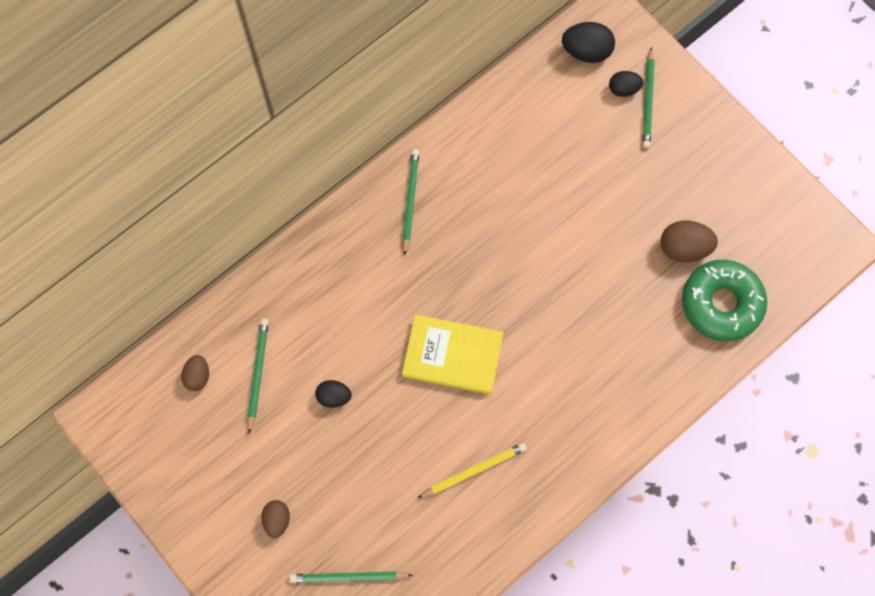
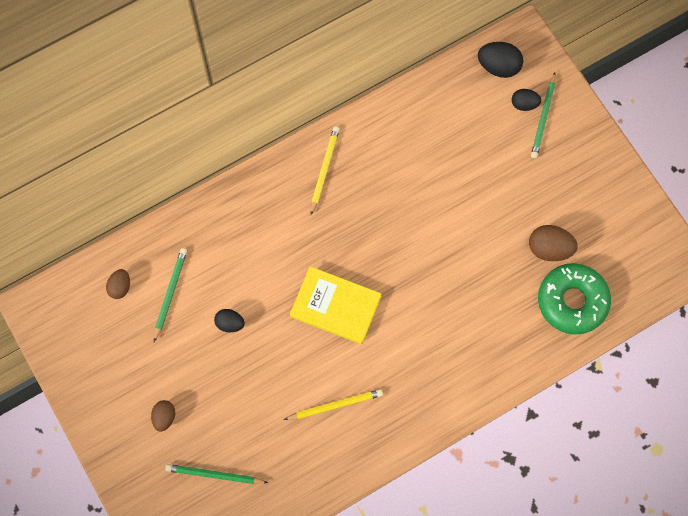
camera: 10 degrees right, 0 degrees up
green pencil [402,149,419,255] -> yellow pencil [311,127,340,215]

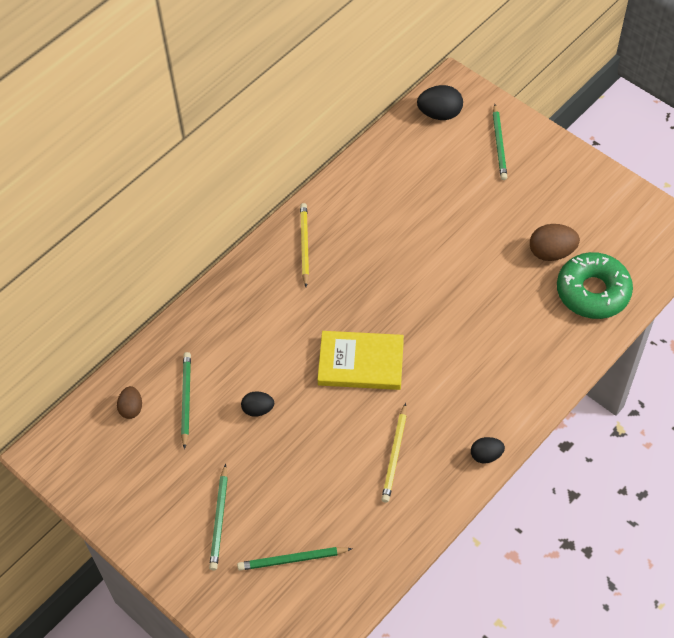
camera: 15 degrees left, 15 degrees down
brown egg [151,400,175,432] -> green pencil [209,463,228,570]
yellow pencil [284,389,383,420] -> yellow pencil turned 135 degrees clockwise [381,403,407,503]
black egg [512,89,541,111] -> black egg moved to [471,437,505,463]

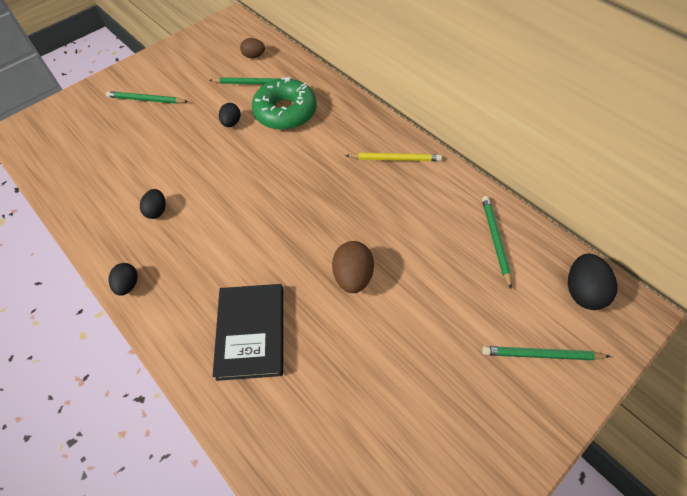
camera: 95 degrees right, 0 degrees up
green pencil [237,547,353,571] -> green pencil moved to [482,196,512,289]
yellow book [317,331,404,390] -> none
yellow pencil [381,403,407,503] -> black egg [140,189,166,219]
brown egg [530,224,580,261] -> brown egg moved to [332,241,374,293]
green donut [557,252,633,319] -> green donut moved to [252,77,317,130]
none -> black book [212,284,283,381]

